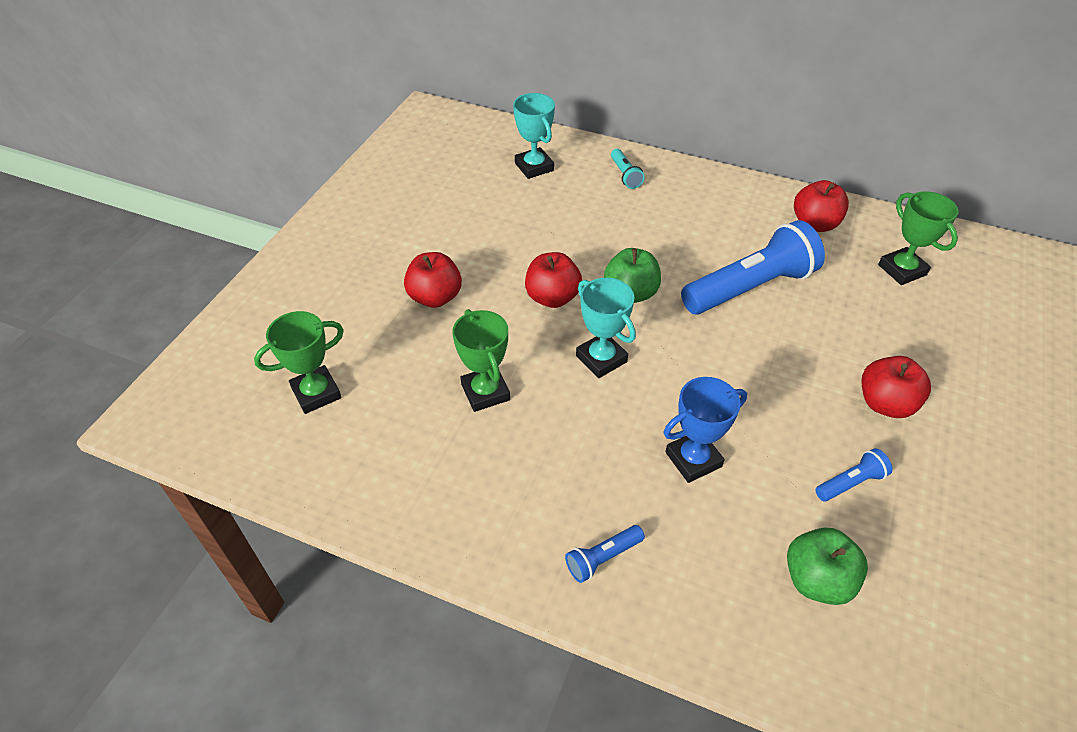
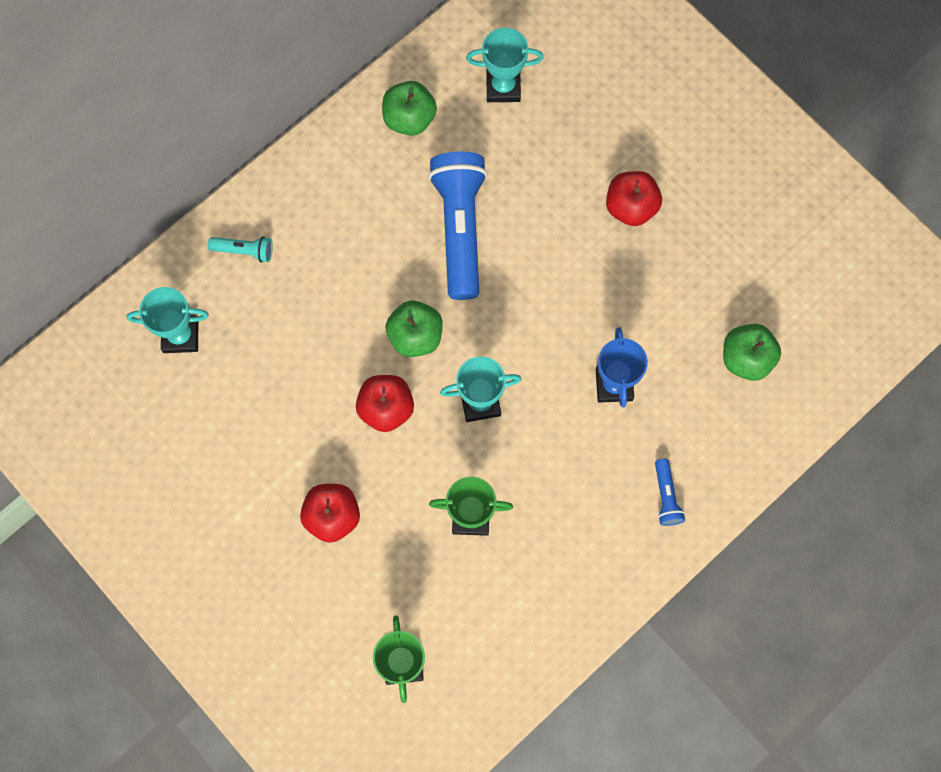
camera: 65 degrees left, 25 degrees up
red apple [794,180,849,232] -> green apple [382,81,437,136]
blue flashlight [815,448,893,501] -> none
green trophy [878,191,958,285] -> turquoise trophy [466,28,544,102]

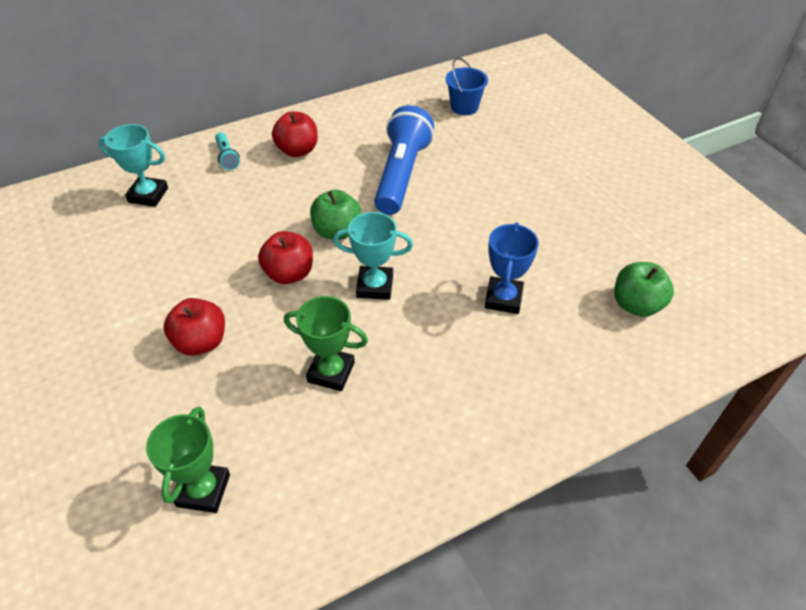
camera: 15 degrees right, 25 degrees down
turquoise flashlight [208,236,273,262] -> turquoise flashlight turned 45 degrees clockwise [215,132,240,170]
green apple [382,81,437,136] -> none
turquoise trophy [466,28,544,102] -> blue bucket [446,57,488,115]
red apple [606,171,662,226] -> red apple moved to [272,111,318,157]
blue flashlight [655,459,685,526] -> none

